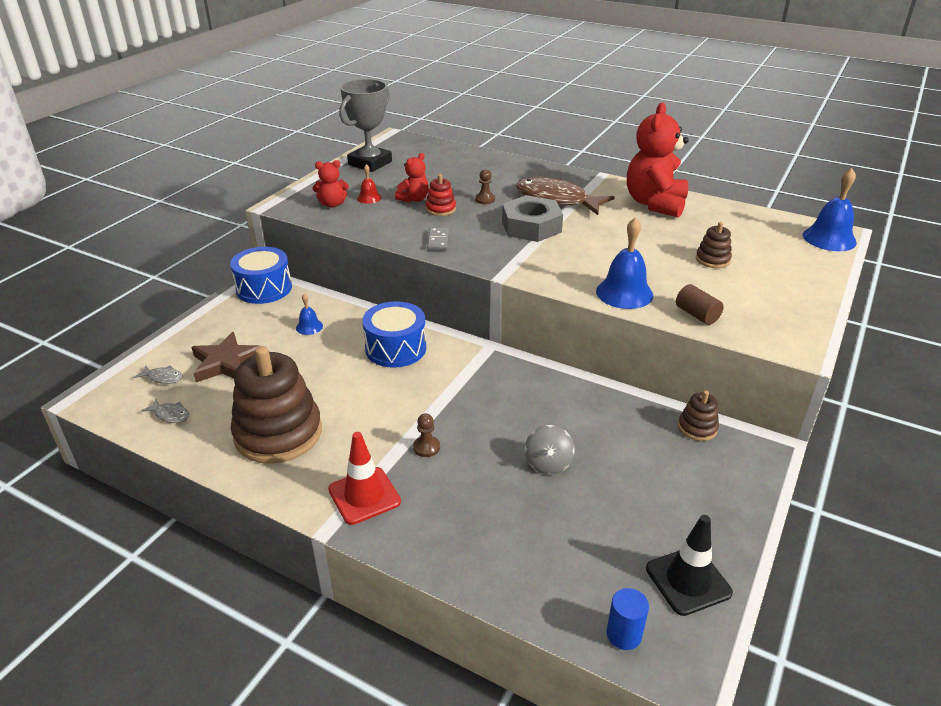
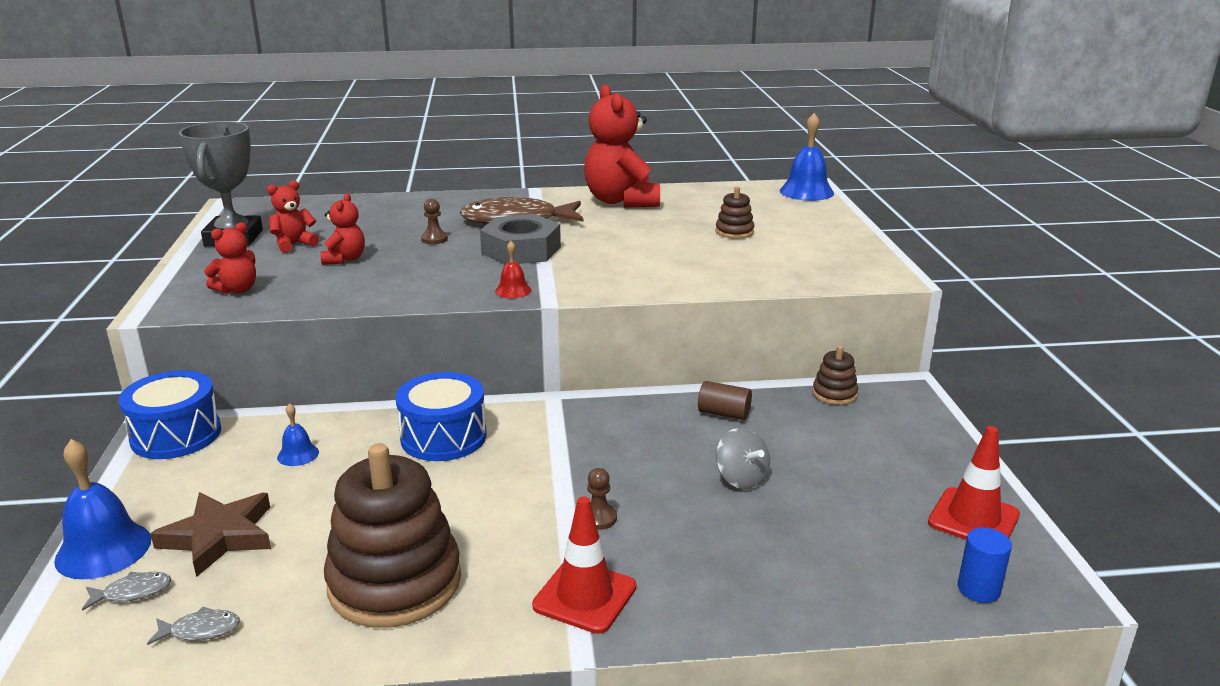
camera: 35 degrees left, 10 degrees down
red bell [357,164,381,204] -> red bell moved to [495,241,531,298]
red stacking toy [426,174,456,216] -> none
grey domino [427,228,449,251] -> none
blue bell [596,217,653,309] -> blue bell moved to [54,439,152,579]
black traffic cone [646,515,733,616] -> red traffic cone [928,426,1020,540]
brown cylinder [676,284,724,325] -> brown cylinder moved to [698,381,752,420]
none -> red teddy bear [267,180,319,253]

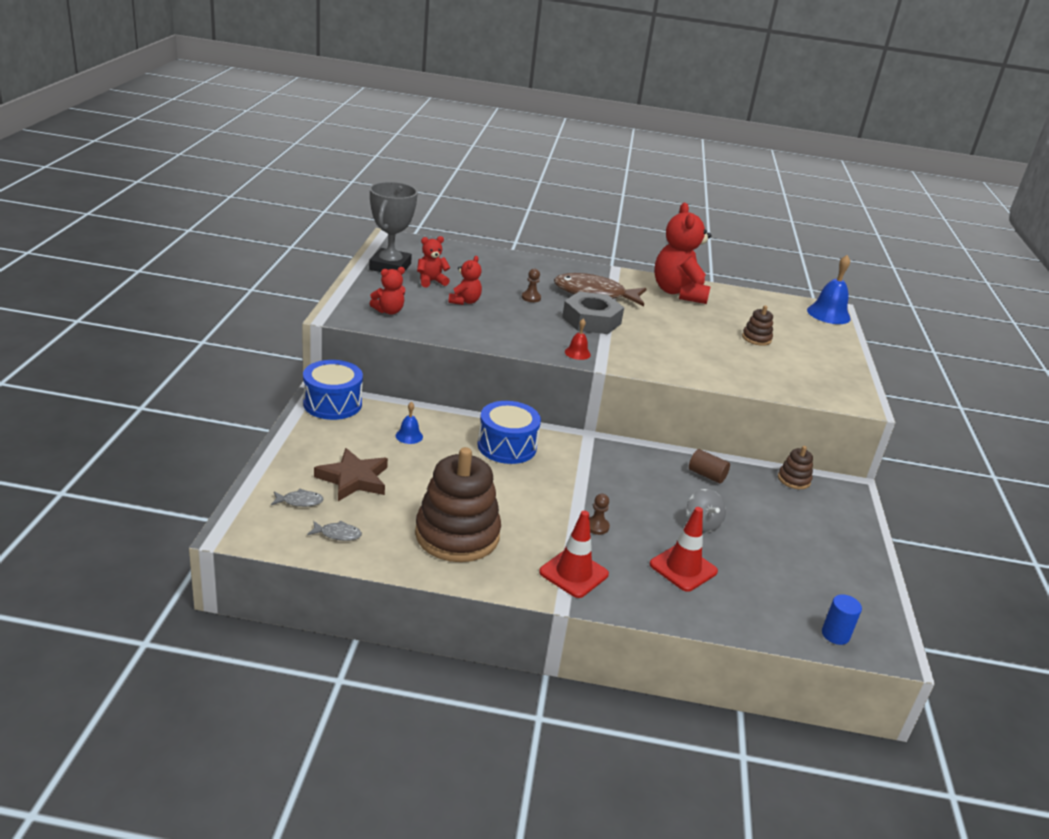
camera: 10 degrees right, 5 degrees up
blue bell [54,439,152,579] -> none
red traffic cone [928,426,1020,540] -> red traffic cone moved to [649,507,718,592]

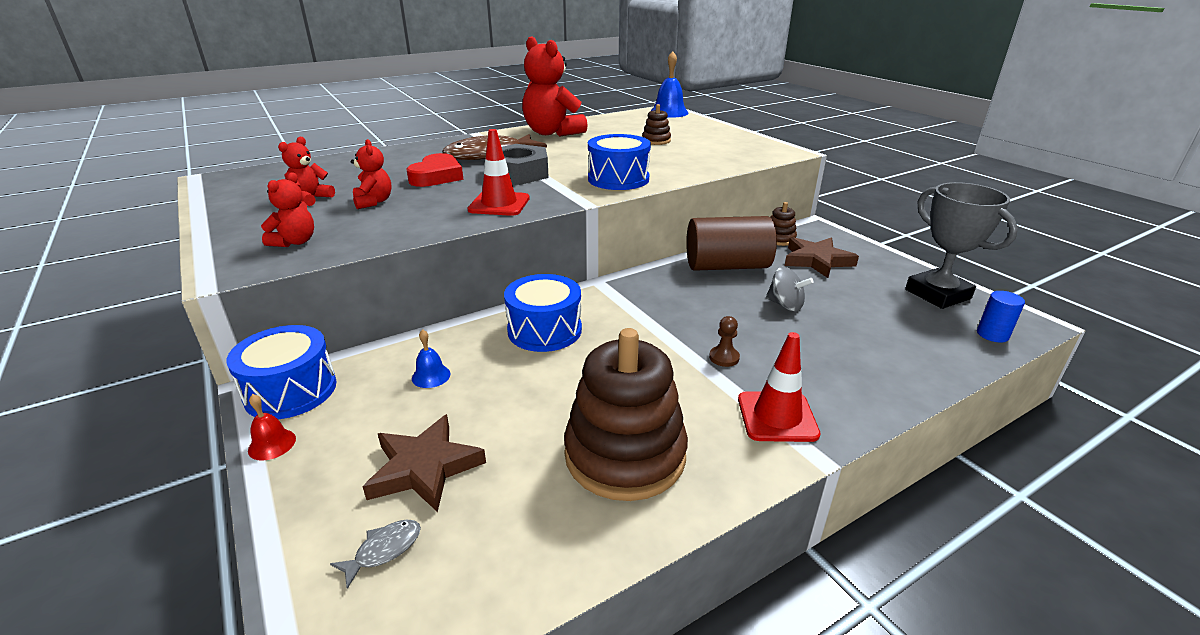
camera: 35 degrees left, 0 degrees up
grey fish [307,521,362,541] -> none
grey trophy [369,182,418,272] -> grey trophy moved to [905,182,1018,309]
brown pawn [522,269,541,302] -> red heart [406,153,464,187]
red bell [565,319,591,360] -> red bell moved to [248,394,296,461]
red traffic cone [649,507,718,592] -> red traffic cone moved to [467,129,529,216]
brown cylinder [689,449,730,484] -> brown cylinder [686,216,777,271], size x2.14
none -> blue drum [588,134,651,190]
none -> brown star [785,237,859,278]

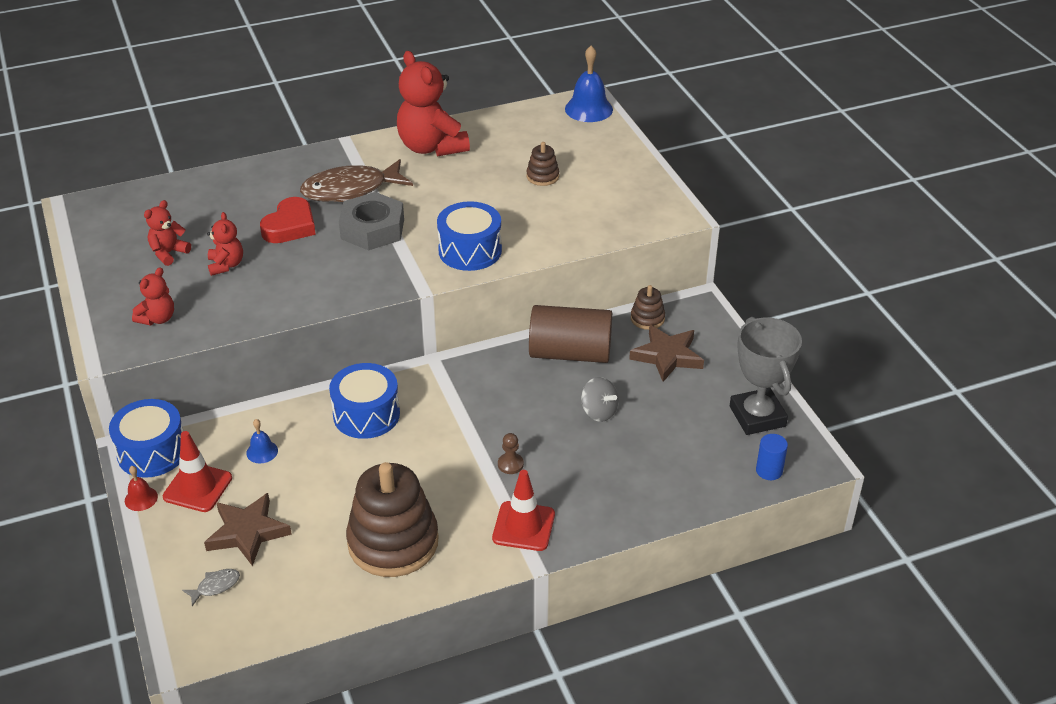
camera: 10 degrees right, 10 degrees up
red traffic cone [467,129,529,216] -> red traffic cone moved to [163,431,232,512]

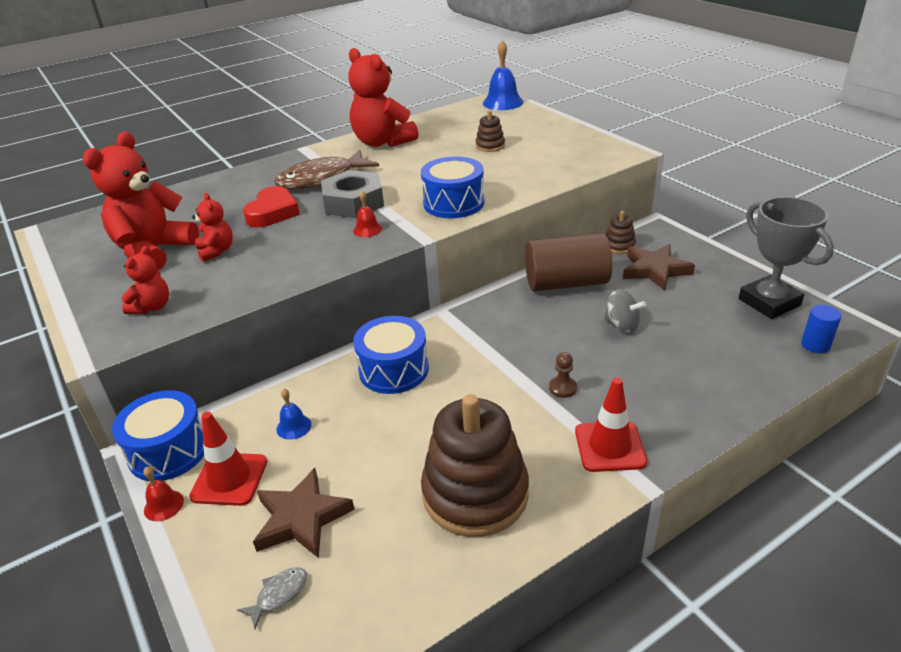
camera: 10 degrees left, 5 degrees down
red teddy bear [144,200,191,266] -> red teddy bear [83,132,199,270], size x2.00
none -> red bell [353,191,382,237]

